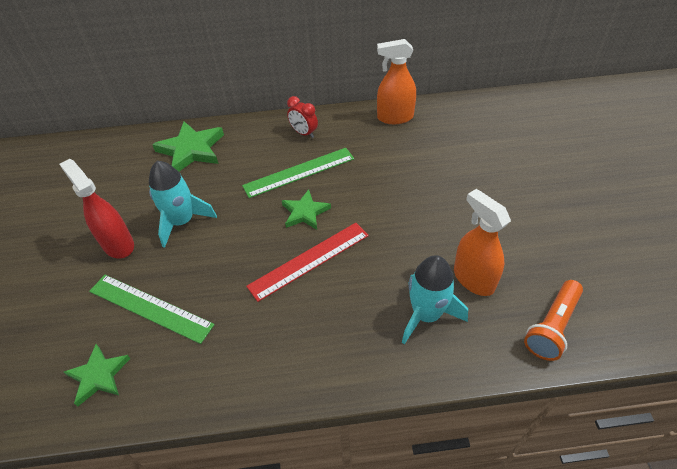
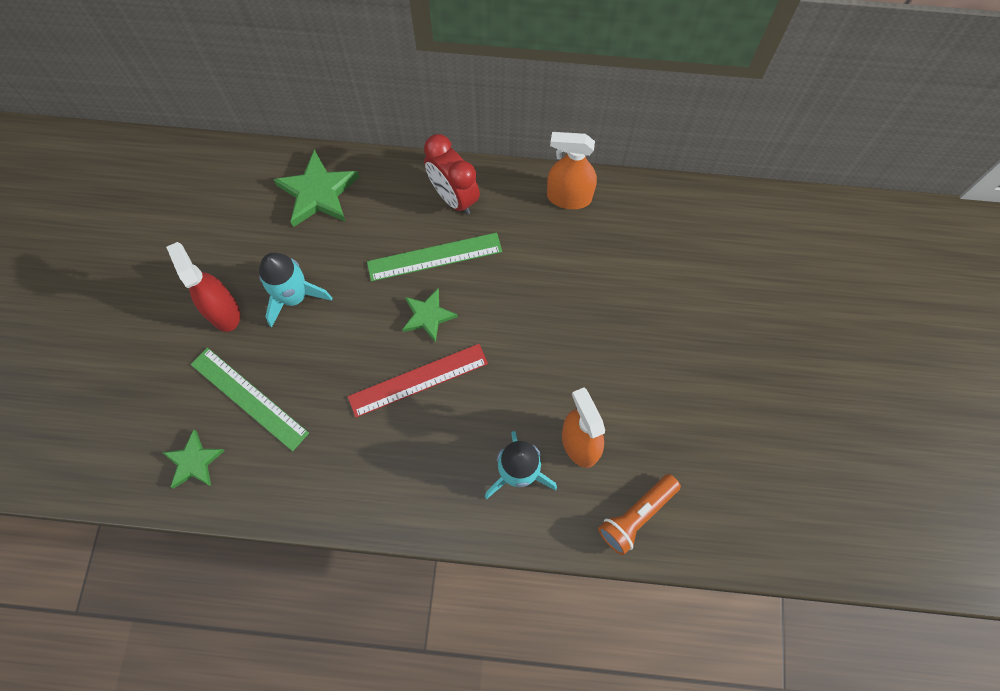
camera: 10 degrees right, 20 degrees up
red clock [287,96,318,138] -> red clock [424,134,480,215], size x1.63

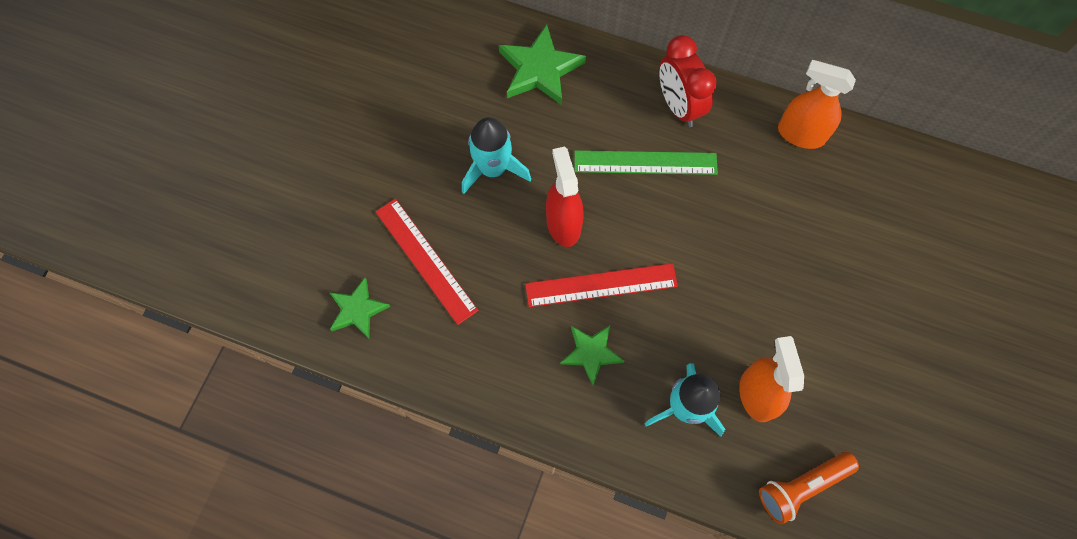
camera: 15 degrees right, 0 degrees up
red spray bottle [166,242,240,332] -> red spray bottle moved to [546,147,584,247]
green ruler [191,348,309,451] -> red ruler [375,199,478,325]
green star [402,289,458,343] -> green star moved to [560,325,624,385]

